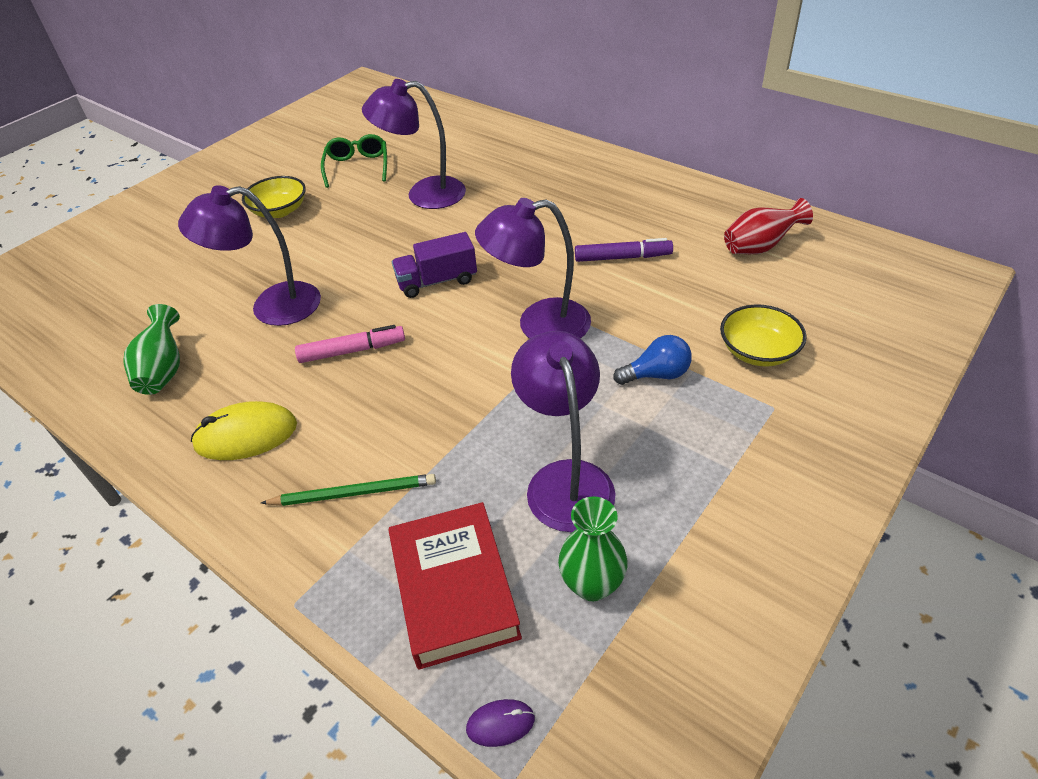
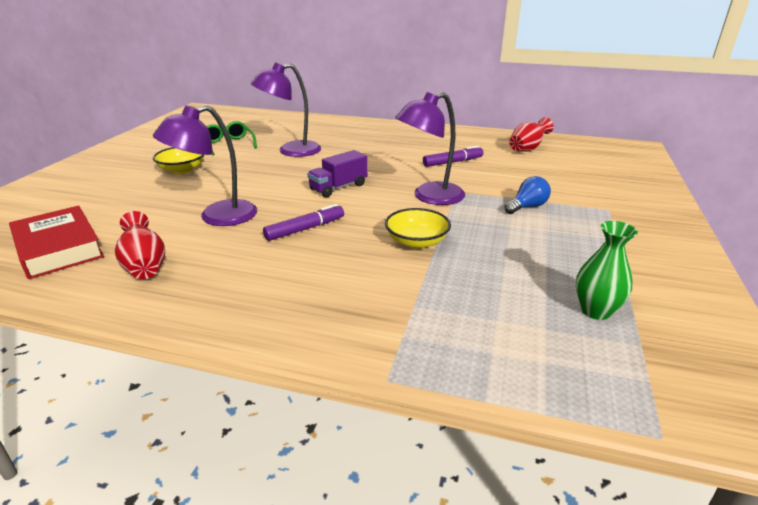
camera: 25 degrees left, 15 degrees down
green vase [123,304,180,395] -> red vase [115,211,165,279]
yellow mouse [191,401,297,460] -> none
green pencil [261,474,436,506] -> none
pink marker [295,325,405,363] -> purple marker [263,204,344,241]
red book [388,502,522,669] -> red book moved to [9,206,104,279]
purple mouse [466,699,535,747] -> none
purple lamp [511,331,616,532] -> none
yellow bowl [720,304,807,367] -> yellow bowl moved to [385,208,451,249]

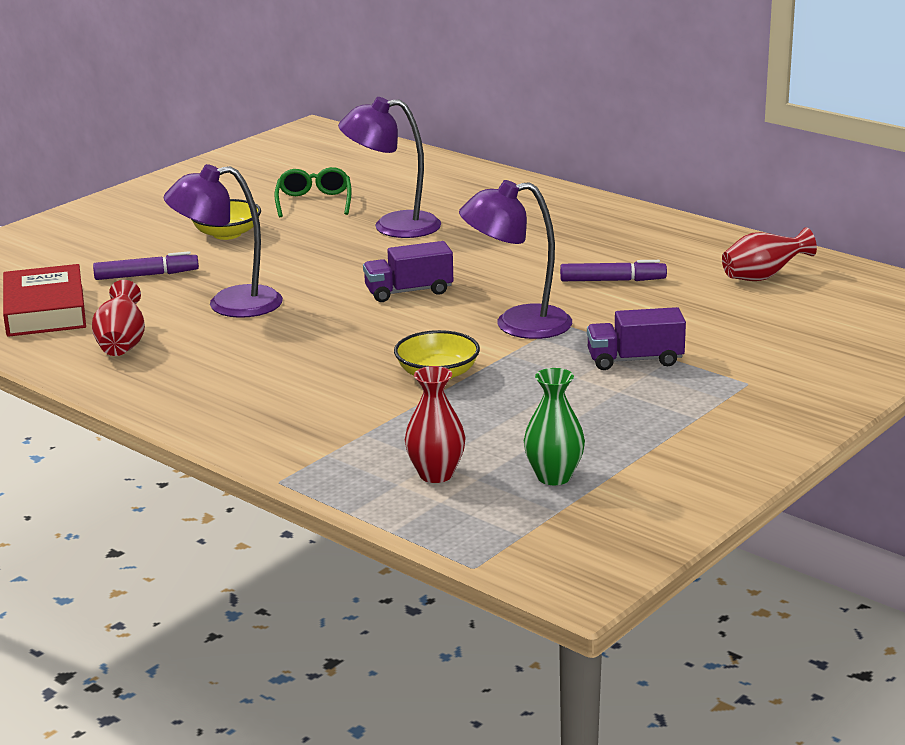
camera: 25 degrees right, 5 degrees down
purple marker [263,204,344,241] -> purple marker moved to [93,251,199,280]
blue light bulb [504,176,551,214] -> purple truck [587,307,686,370]
none -> red vase [405,366,466,483]

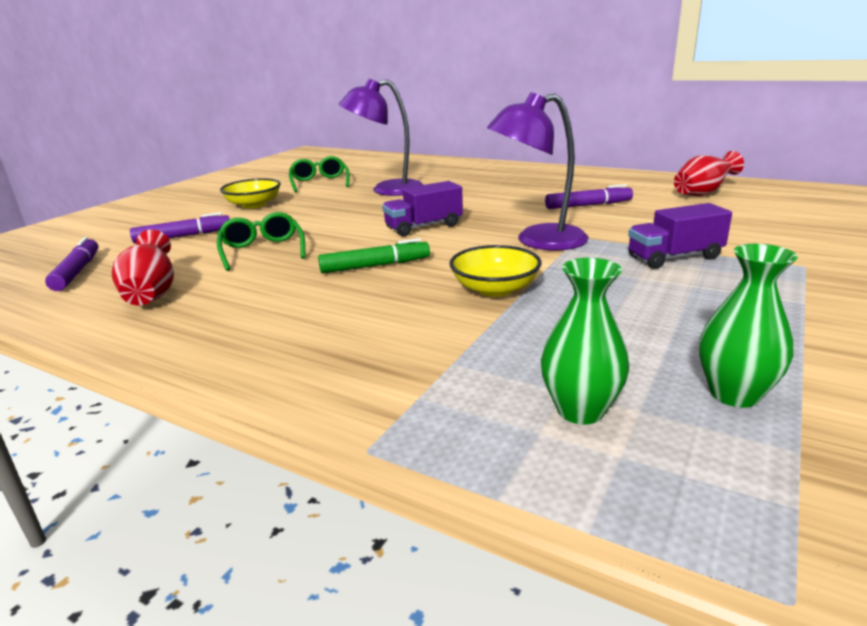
camera: 10 degrees left, 0 degrees up
red book [3,264,86,337] -> purple marker [45,237,99,291]
purple lamp [163,164,283,318] -> green glasses [217,212,306,271]
red vase [405,366,466,483] -> green vase [541,258,630,425]
none -> green marker [318,238,430,273]

